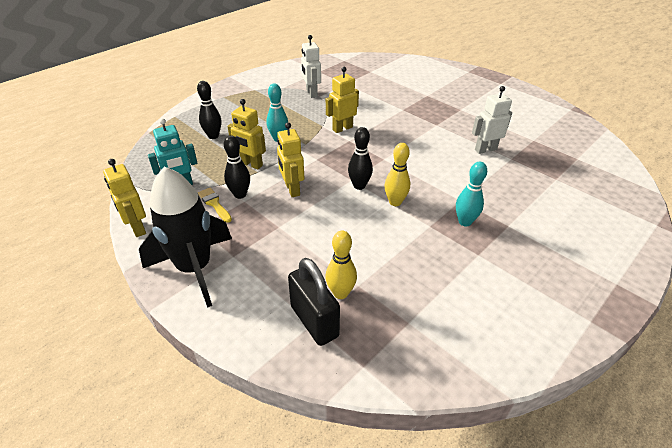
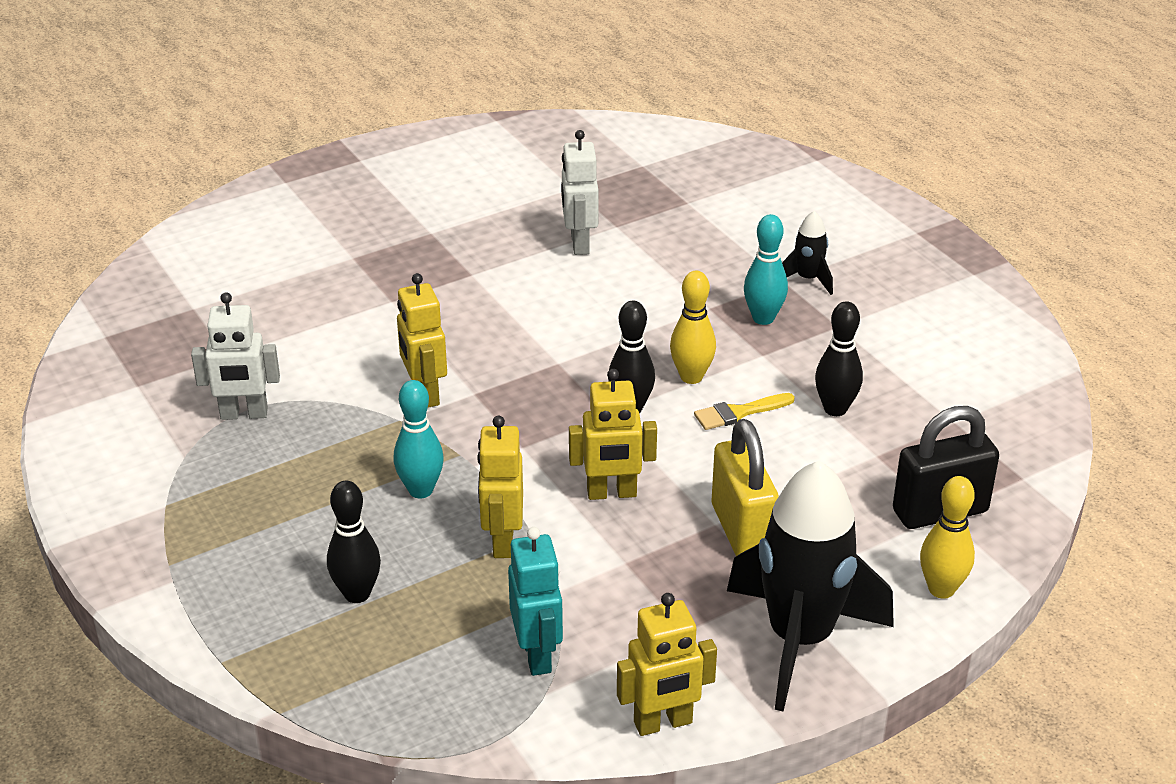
camera: 75 degrees left, 5 degrees down
yellow brush [198,187,232,223] -> yellow brush moved to [694,393,795,430]
black bowling pin [224,135,250,199] -> black bowling pin moved to [815,301,863,416]
yellow robot [227,99,266,170] -> yellow robot turned 135 degrees clockwise [477,416,523,558]
yellow bowling pin [325,231,357,299] -> yellow bowling pin moved to [920,476,975,599]
none -> yellow padlock [712,419,779,556]
none -> black rocket [782,211,833,295]

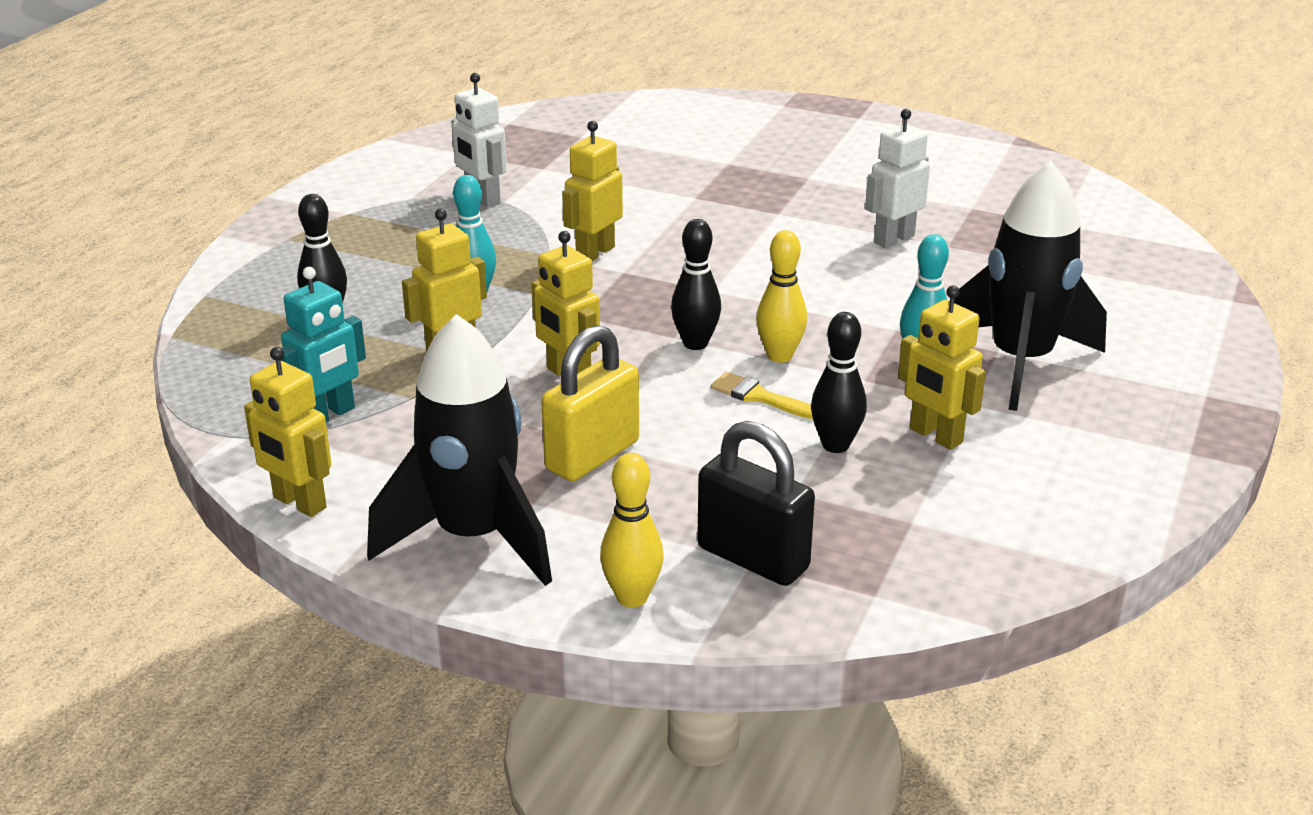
camera: 55 degrees right, 5 degrees down
black rocket [782,211,833,295] -> black rocket [954,161,1107,411], size x2.26
none -> yellow robot [898,285,986,450]

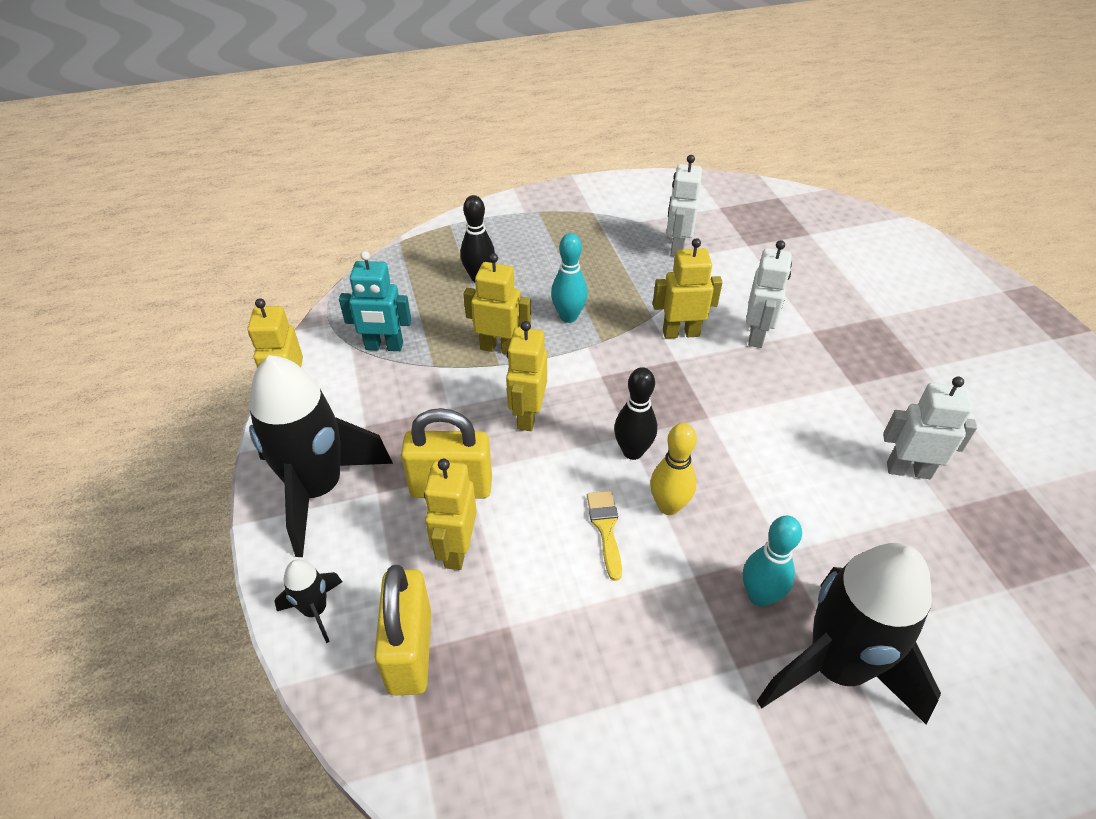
camera: 50 degrees right, 15 degrees up
yellow bowling pin [600,453,664,607] -> black rocket [274,559,342,643]
black padlock [697,421,815,586] -> yellow padlock [374,565,431,696]
black bowling pin [811,312,867,453] -> none
yellow robot [898,285,986,450] -> yellow robot moved to [424,459,477,570]
none -> white robot [746,240,792,348]

